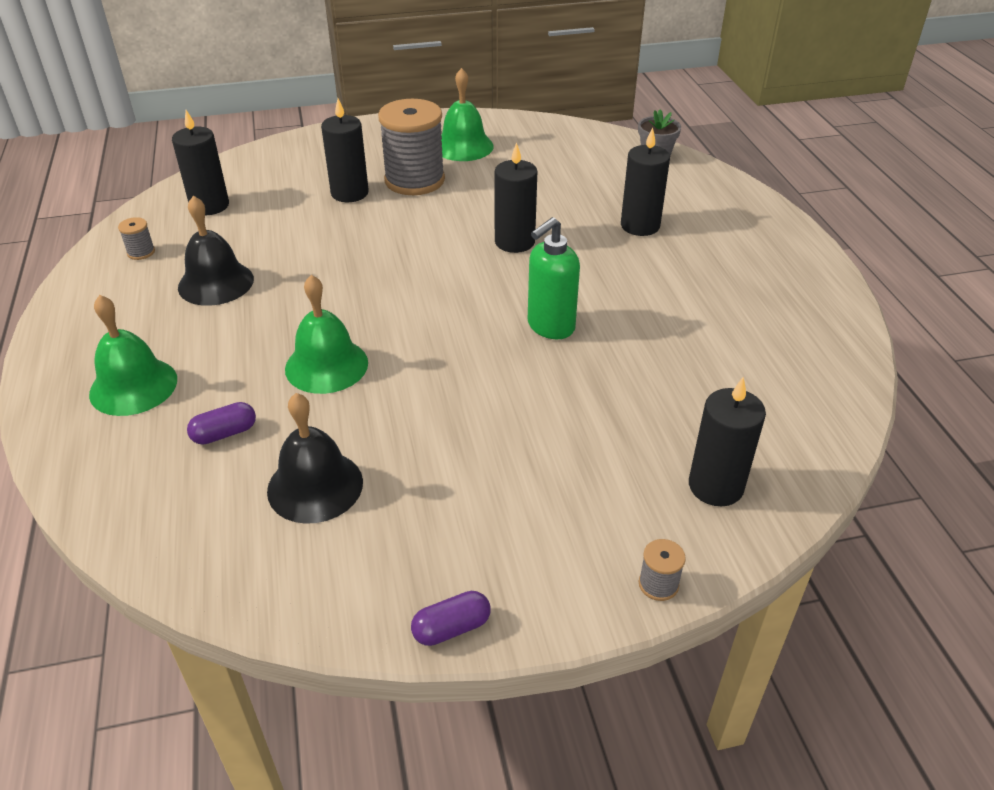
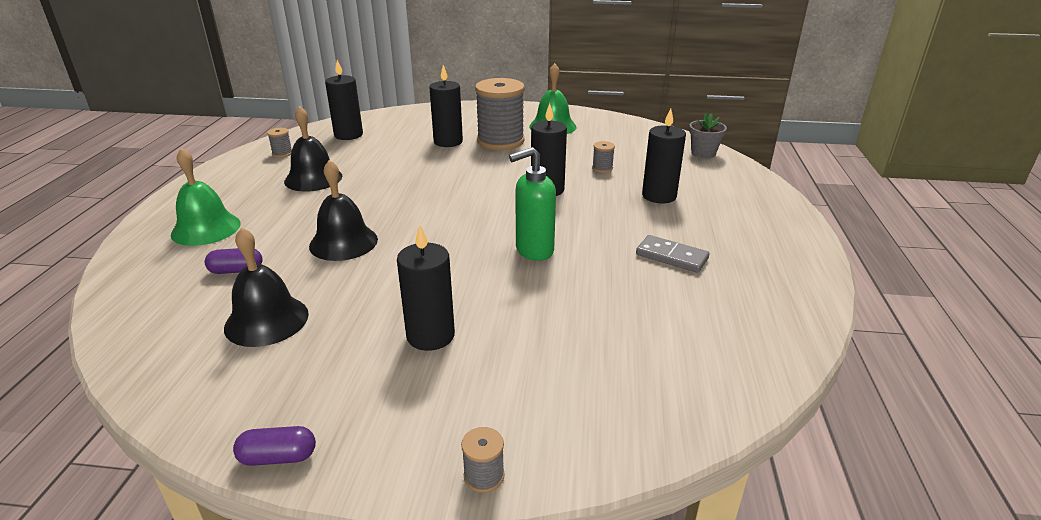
camera: 20 degrees right, 10 degrees down
green bell [285,275,368,394] -> black bell [309,160,378,261]
black candle [689,377,766,506] -> black candle moved to [397,225,455,351]
none -> grey spool [592,141,615,173]
none -> grey domino [636,235,710,273]

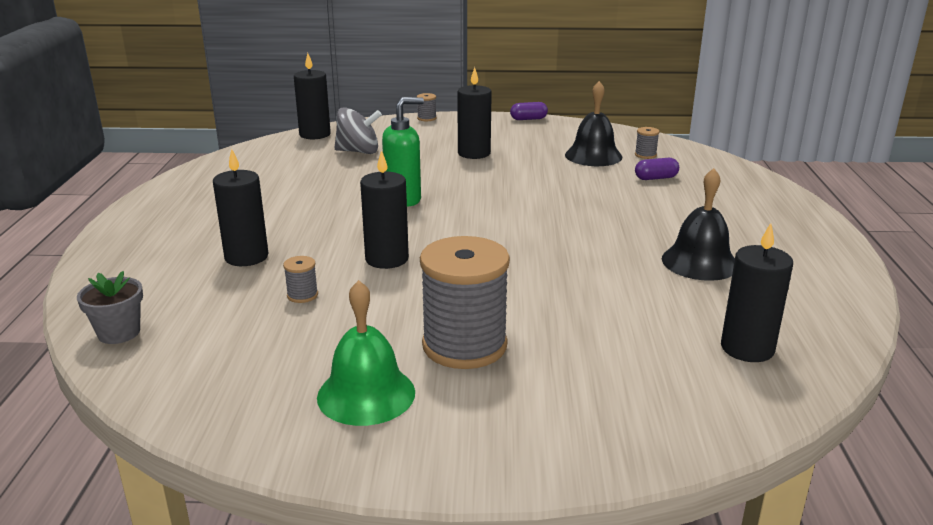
camera: 175 degrees right, 5 degrees down
green bell [171,148,241,246] -> none
grey spool [267,128,292,158] -> grey spool moved to [635,127,660,159]
black bell [309,160,378,261] -> none
black candle [429,65,463,147] -> black candle moved to [294,53,331,139]
grey domino [636,235,710,273] -> none
none -> grey spinning top [334,107,382,154]

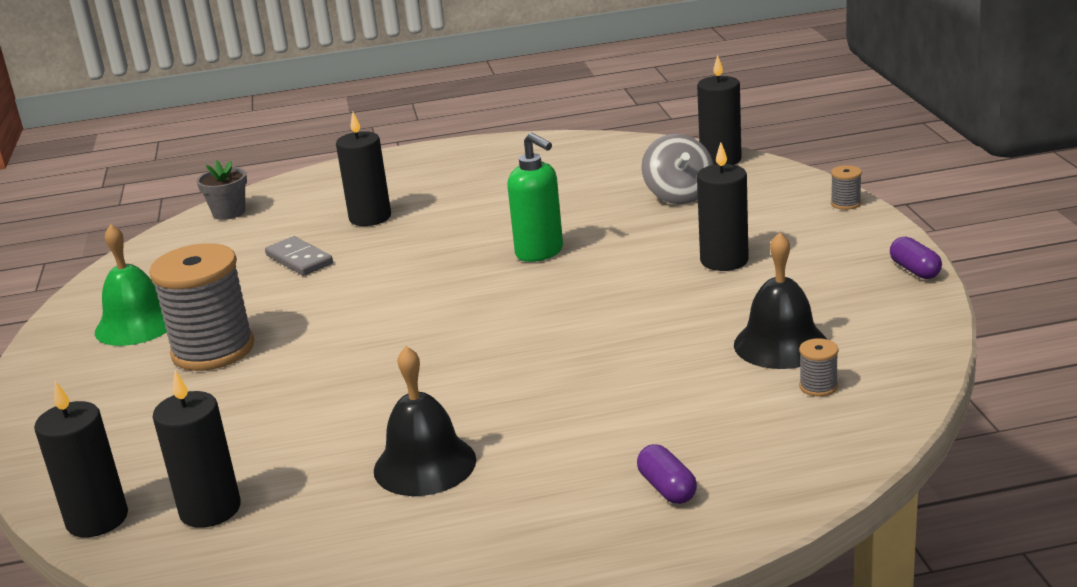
camera: 80 degrees right, 0 degrees up
grey spool [283,256,318,303] -> grey domino [265,236,333,276]
black candle [360,150,409,269] -> black candle moved to [34,381,128,537]
purple capsule [635,158,679,180] -> purple capsule moved to [637,444,697,504]

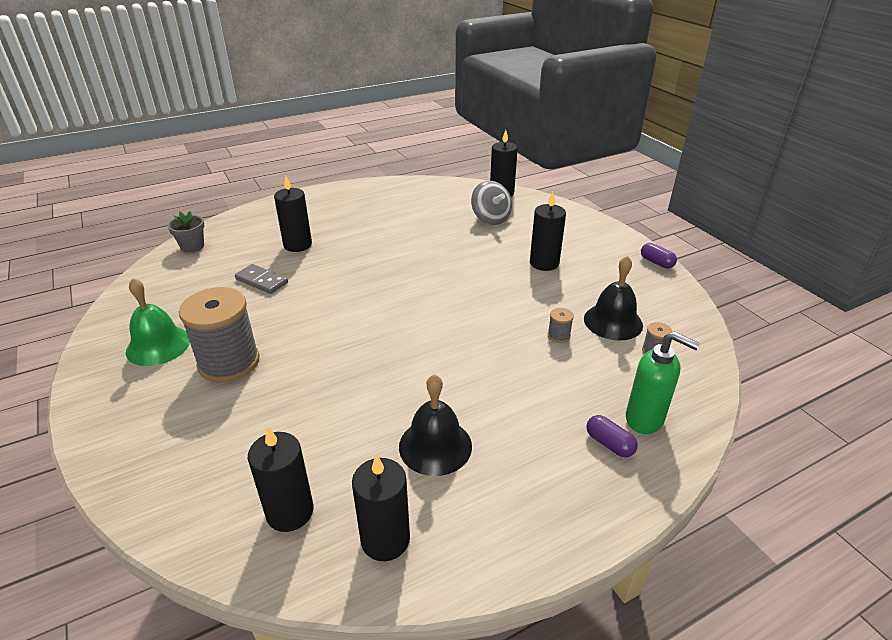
camera: 20 degrees left, 10 degrees up
black candle [34,381,128,537] -> black candle moved to [352,454,410,561]
green soap dispenser [507,133,563,262] -> green soap dispenser moved to [626,331,700,434]
grey spool [831,165,862,210] -> grey spool moved to [547,308,574,343]

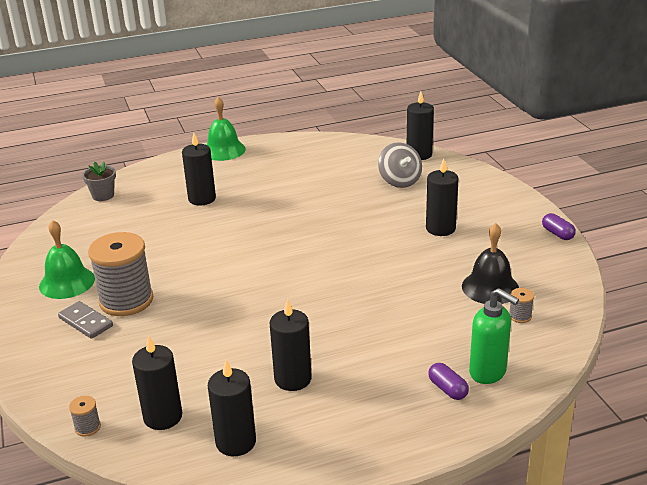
camera: 10 degrees right, 5 degrees down
grey domino [235,264,288,294] -> grey domino moved to [58,301,113,339]
black bell [399,374,472,476] -> black candle [270,299,312,391]
grey spool [547,308,574,343] -> grey spool moved to [69,396,101,437]
none -> green bell [207,97,246,161]

